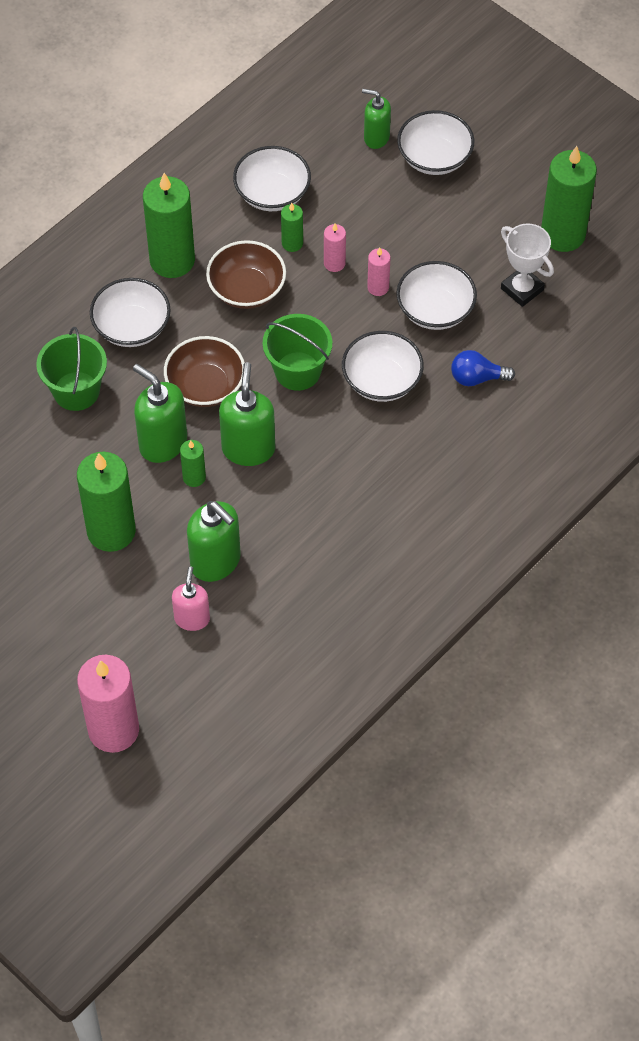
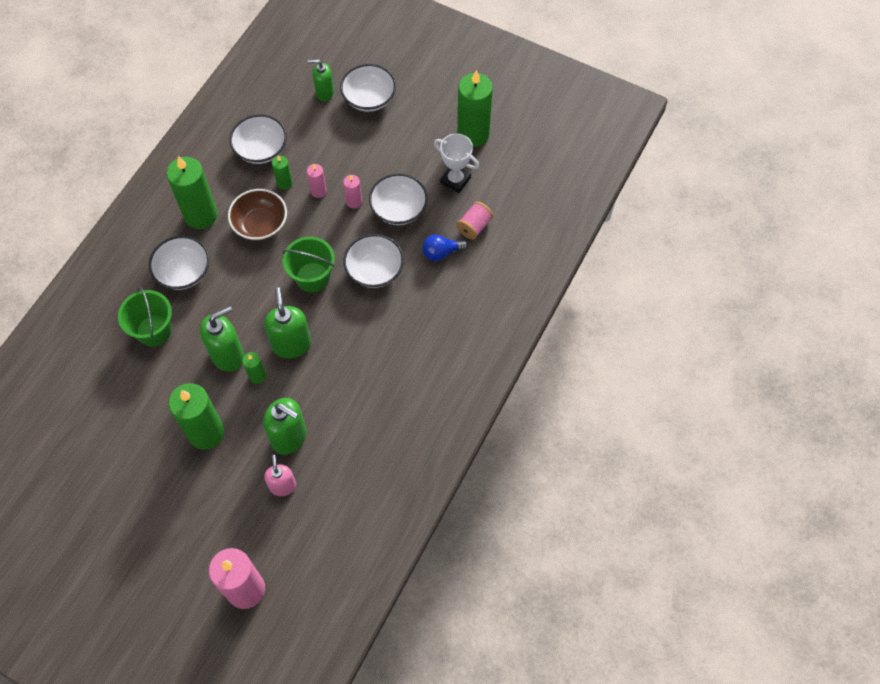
camera: 15 degrees left, 5 degrees up
green soap dispenser [133,364,187,463] -> green soap dispenser turned 120 degrees clockwise [200,306,244,372]
brown bowl [164,336,245,407] -> none
none -> pink spool [456,201,493,240]

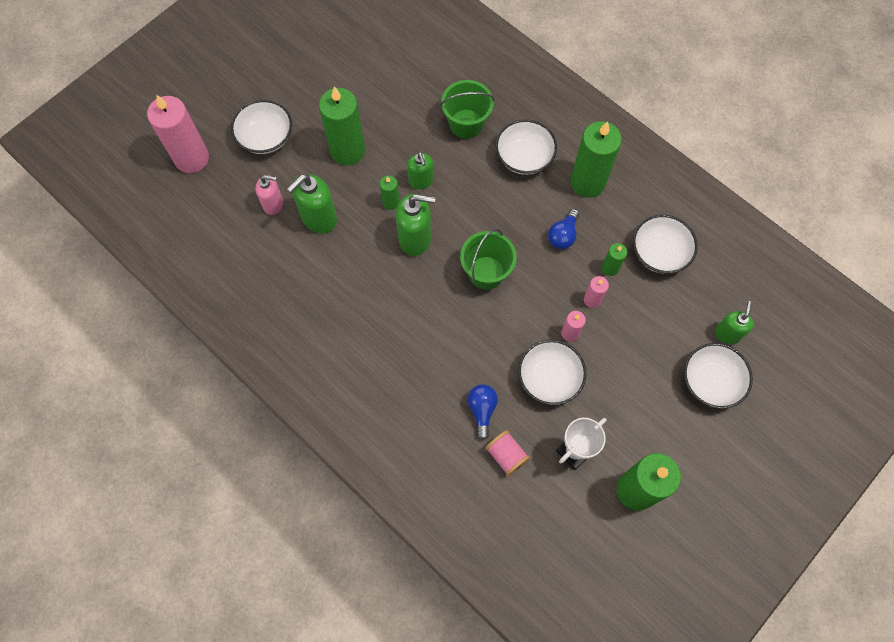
camera: 105 degrees right, 5 degrees up
green soap dispenser [200,306,244,372] -> green soap dispenser [407,152,434,189], size x0.64
brown bowl [228,189,287,241] -> blue light bulb [548,209,579,249]
white bowl [343,234,404,288] -> white bowl moved to [231,100,292,154]

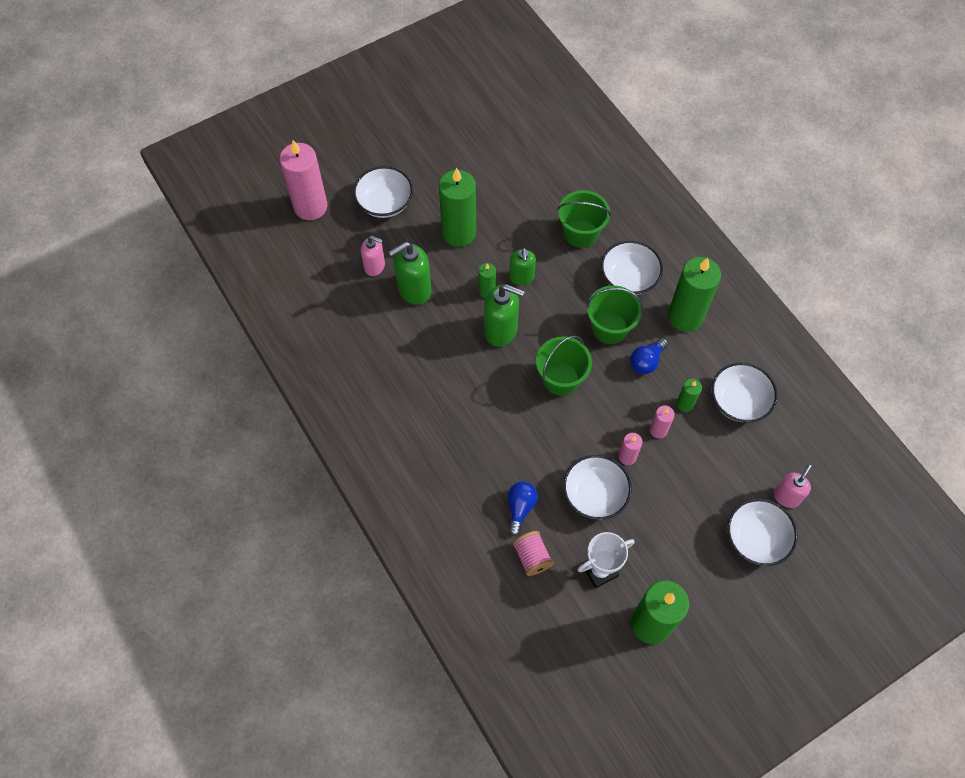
camera: 15 degrees right, 5 degrees down
green soap dispenser [715,301,754,344] -> pink soap dispenser [774,465,812,508]
none -> green bucket [586,285,643,344]

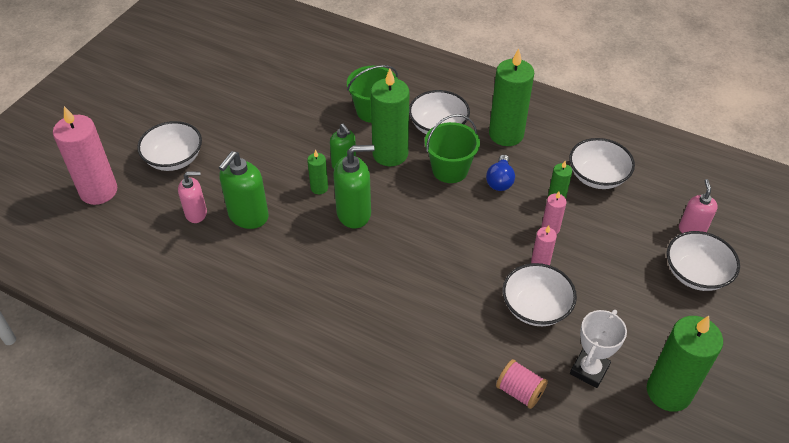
camera: 30 degrees left, 15 degrees down
green candle [439,168,476,247] -> green candle moved to [371,69,409,166]
blue light bulb [508,481,538,536] -> none
green bucket [536,336,592,396] -> none

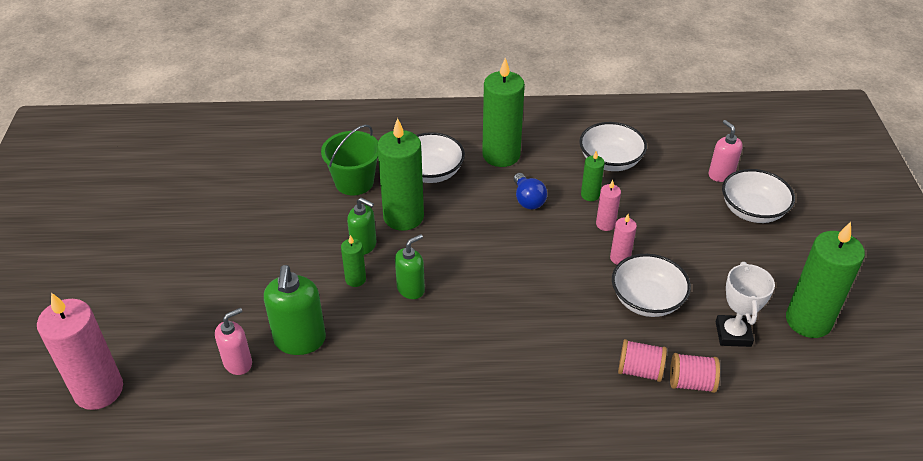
camera: 30 degrees left, 5 degrees down
white bowl [137,121,202,171] -> none
green soap dispenser [333,145,375,228] -> green soap dispenser [395,234,425,299], size x0.64
green bucket [425,114,480,183] -> none
none -> pink spool [618,339,667,382]

